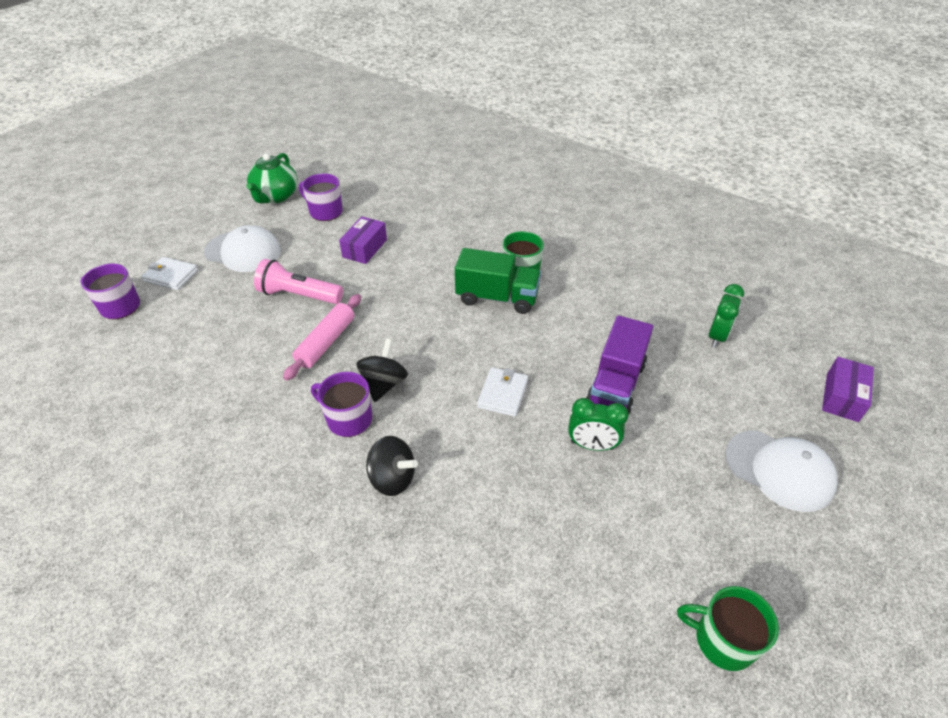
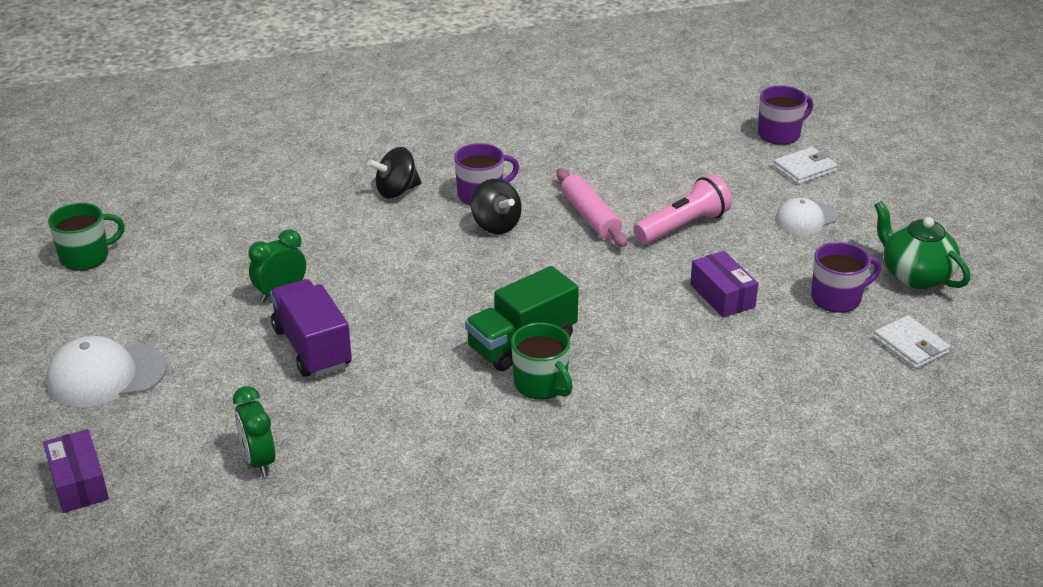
camera: 130 degrees right, 10 degrees down
white cap [204,225,281,272] -> white cap [775,198,837,235], size x0.64
white wallet [477,367,528,417] -> white wallet moved to [873,315,950,369]

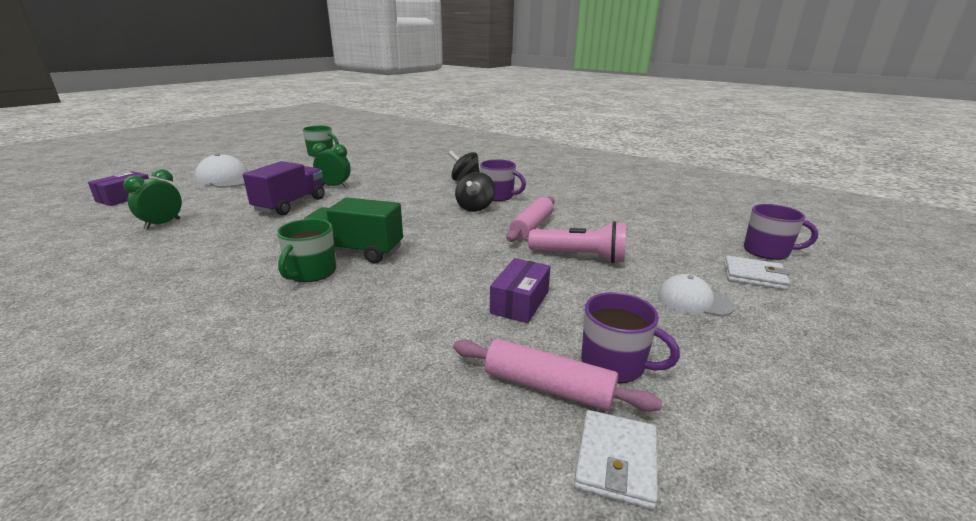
camera: 50 degrees right, 10 degrees down
green teapot [874,201,970,289] -> none
none -> pink rolling pin [453,339,662,412]

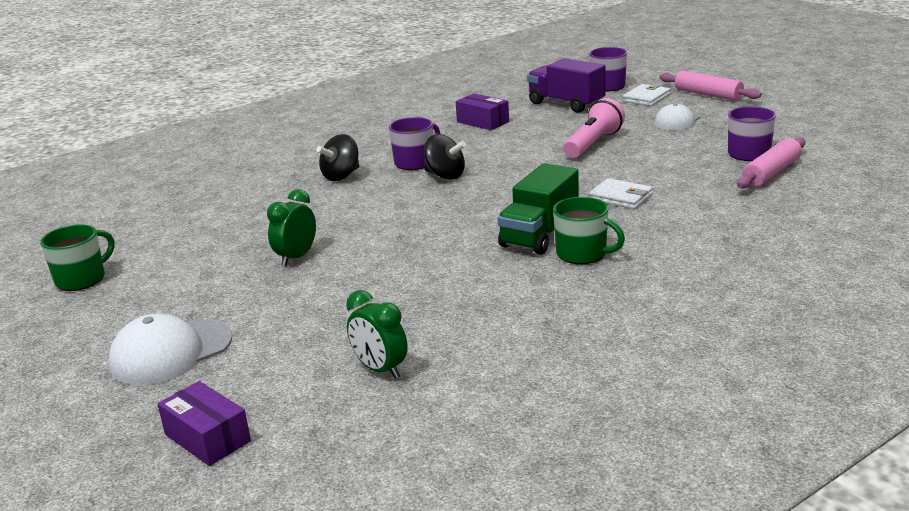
camera: 70 degrees left, 0 degrees up
purple truck [243,161,325,216] -> purple truck moved to [527,58,605,113]
purple box [490,258,551,323] -> purple box moved to [456,93,509,130]
pink rolling pin [506,196,555,242] -> pink rolling pin moved to [659,70,762,101]
white wallet [574,410,658,509] -> white wallet moved to [589,178,653,209]

